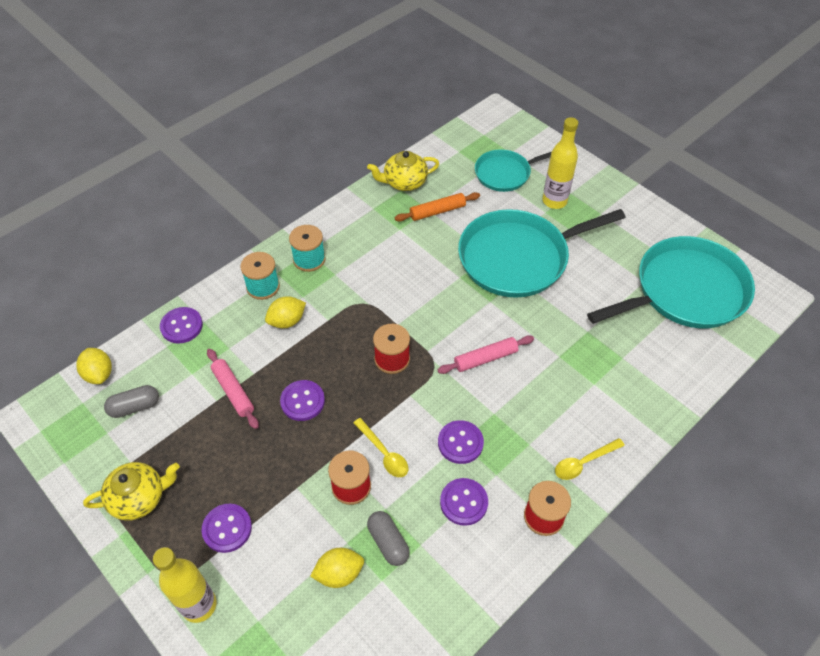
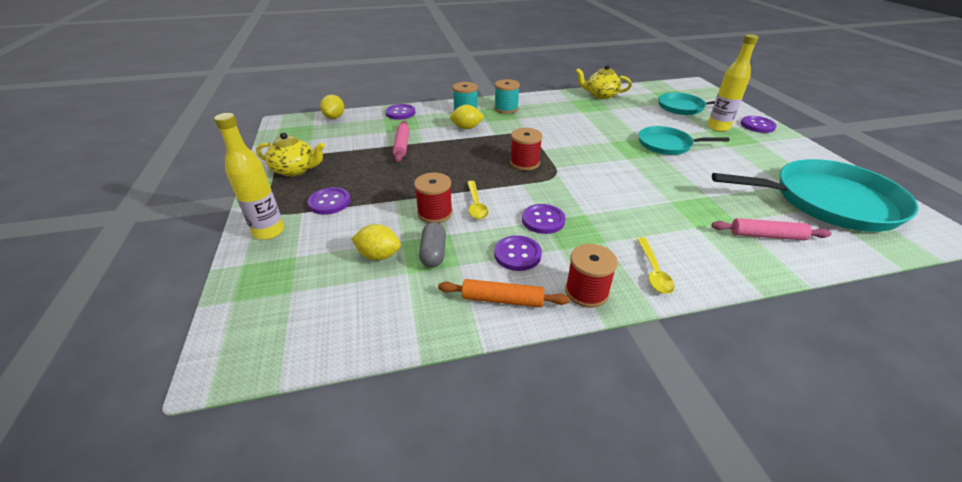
camera: 30 degrees right, 15 degrees down
grey capsule [104,385,159,418] -> none
purple button [280,380,325,421] -> purple button moved to [741,116,777,133]
orange rolling pin [395,192,480,222] -> orange rolling pin moved to [438,279,570,307]
pink rolling pin [438,335,534,374] -> pink rolling pin moved to [711,218,831,241]
turquoise pan [458,209,626,298] -> turquoise pan [638,126,730,155], size x0.56
yellow spoon [555,438,625,480] -> yellow spoon turned 90 degrees counterclockwise [637,237,675,294]

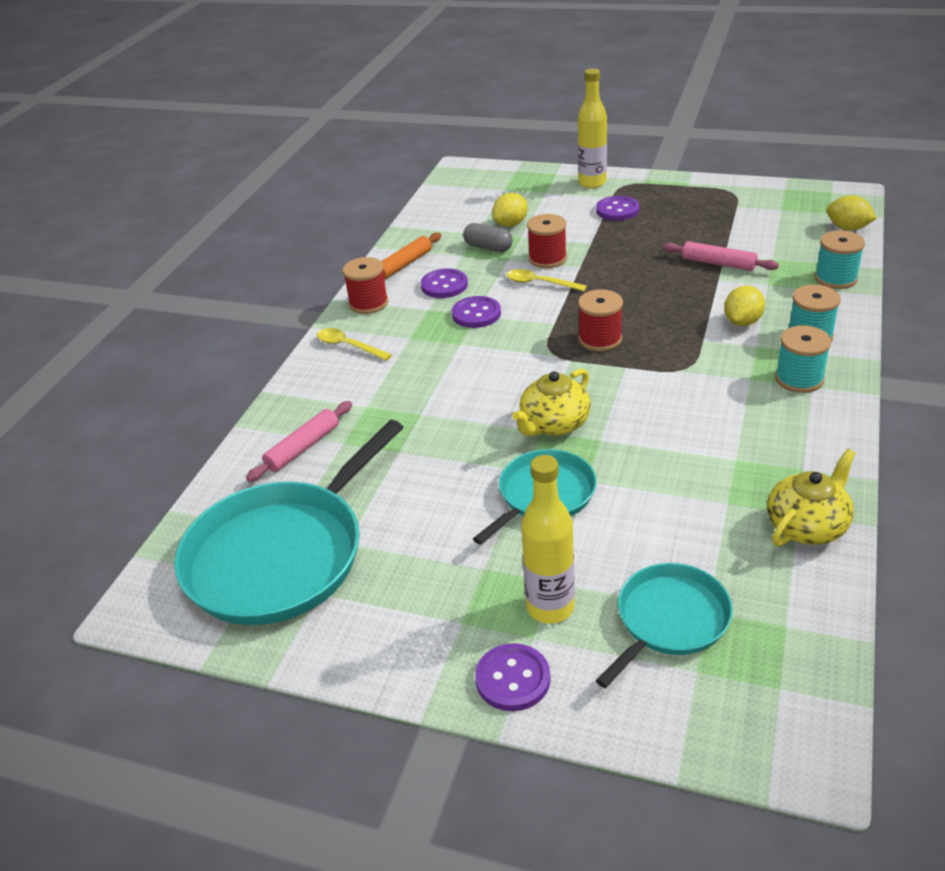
camera: 125 degrees right, 0 degrees up
yellow teapot [256,132,325,177] -> yellow teapot moved to [512,369,591,436]
purple button [385,104,415,120] -> turquoise spool [815,230,865,289]

